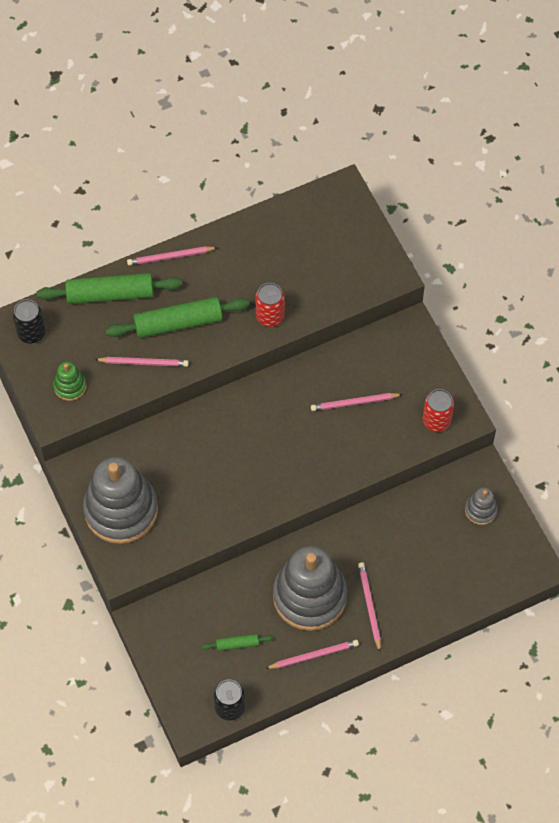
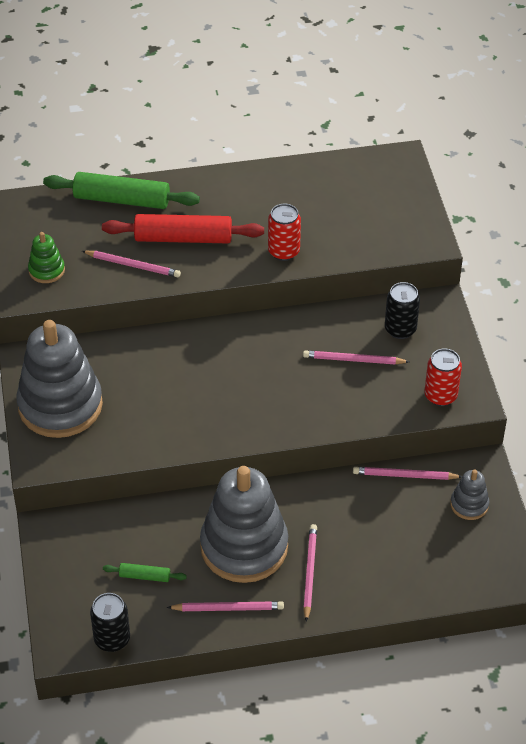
camera: 15 degrees right, 15 degrees down
black can [13,299,46,344] -> black can moved to [385,282,420,339]
green rolling pin [106,297,250,338] -> red rolling pin [102,214,264,243]
pink pencil [127,246,218,266] -> pink pencil moved to [353,467,463,480]

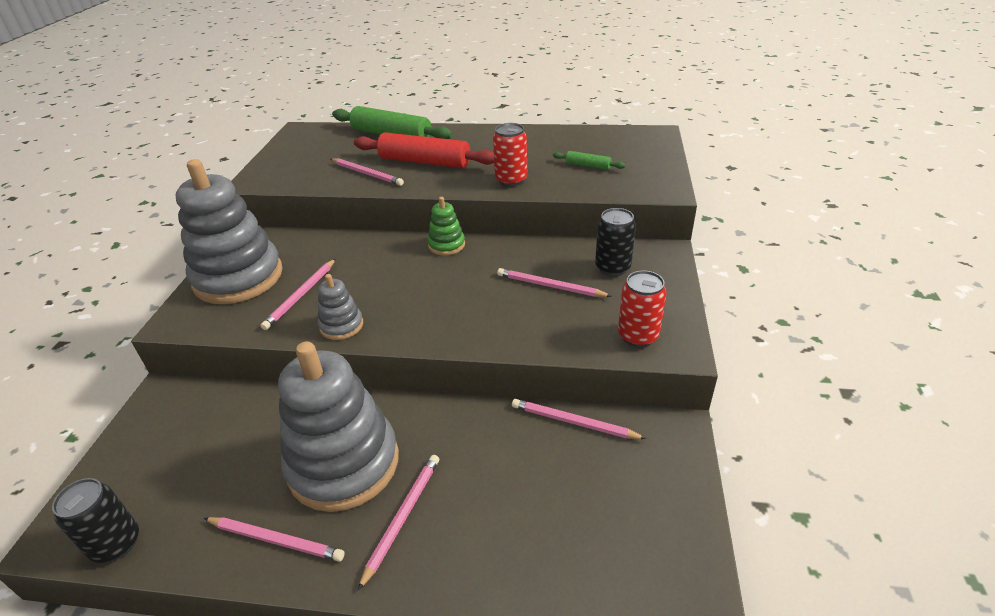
camera: 20 degrees right, 10 degrees down
green stacking toy [28,232,65,283] -> green stacking toy moved to [427,197,465,255]
green rolling pin [103,563,187,582] -> green rolling pin moved to [553,151,626,170]
grey stacking toy [450,469,489,520] -> grey stacking toy moved to [318,274,363,340]
none -> pink pencil [260,259,336,330]

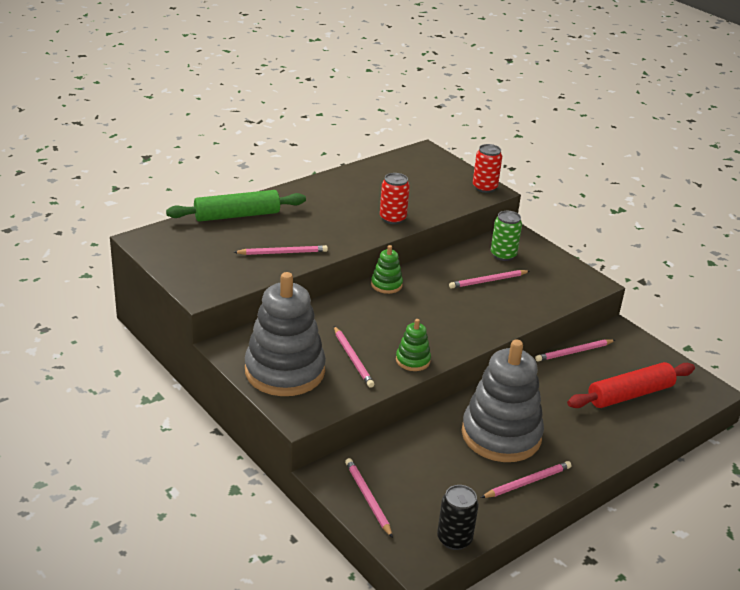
camera: 50 degrees left, 5 degrees down
grey stacking toy [318,274,363,340] -> green stacking toy [396,319,431,371]
red rolling pin [354,132,494,168] -> red rolling pin moved to [567,362,695,408]
pink pencil [358,455,439,591] -> pink pencil moved to [345,458,393,538]
green rolling pin [553,151,626,170] -> none
black can [595,208,636,276] -> green can [491,211,522,261]
red can [618,271,667,347] -> red can moved to [473,144,502,193]

